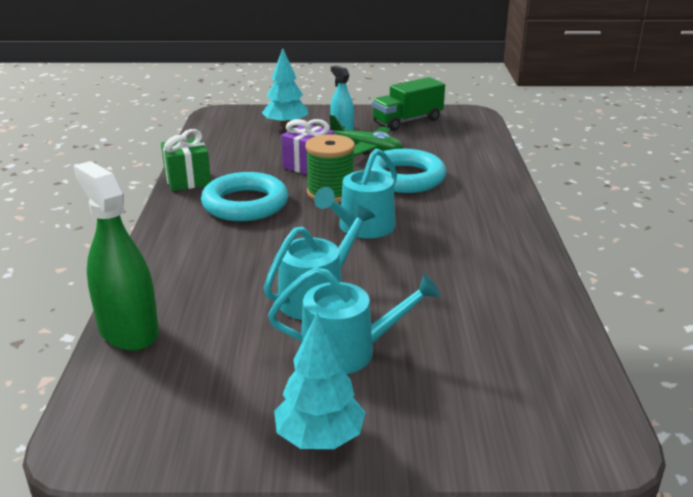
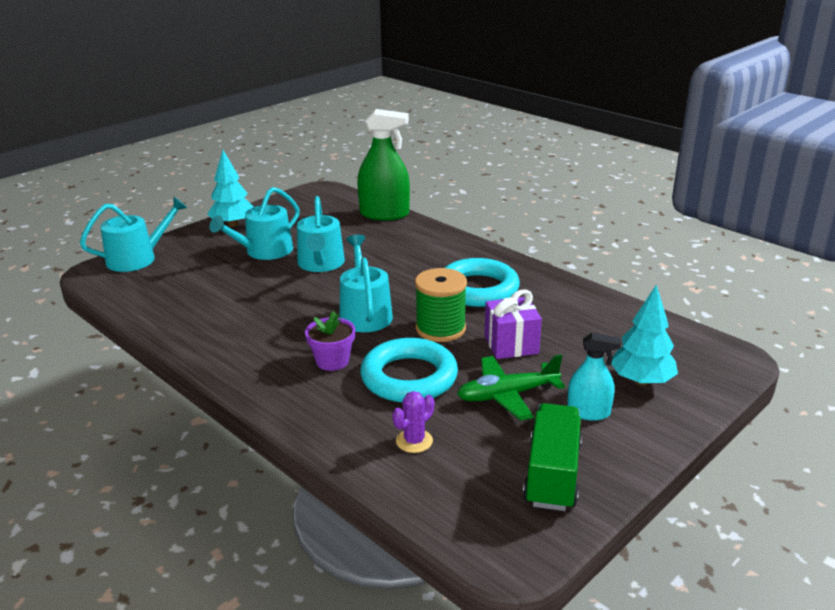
camera: 135 degrees right, 0 degrees up
green gift [161,129,211,191] -> none
none -> turquoise watering can [80,197,187,272]
none -> purple flower pot [305,311,355,371]
none -> purple cactus [392,391,434,453]

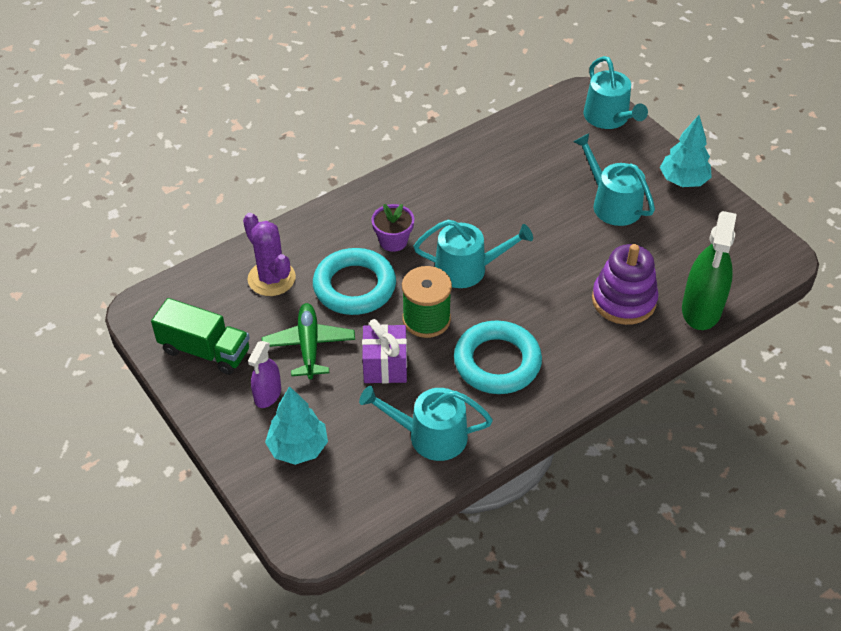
camera: 100 degrees right, 20 degrees up
turquoise watering can [297,196,345,272] -> turquoise watering can moved to [359,386,493,461]
purple cactus [392,391,434,453] -> purple cactus [243,213,296,296], size x1.69
turquoise spray bottle [567,333,621,421] -> purple spray bottle [248,341,281,408]
none -> purple stacking toy [592,244,659,325]

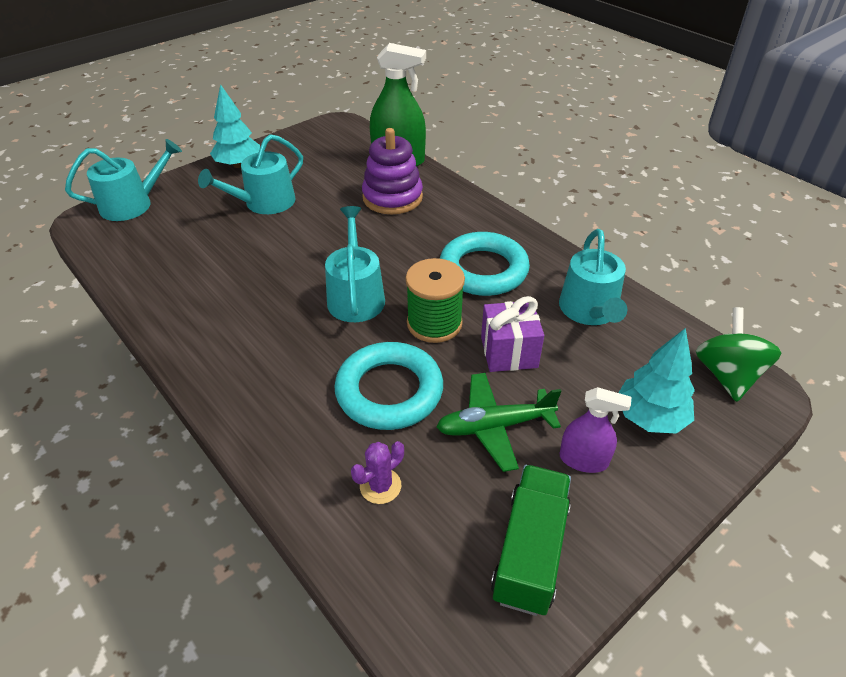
camera: 95 degrees left, 5 degrees down
purple cactus [243,213,296,296] -> purple cactus [351,441,404,504], size x0.59
purple flower pot [371,204,414,252] -> none
none -> green spinning top [696,307,781,402]

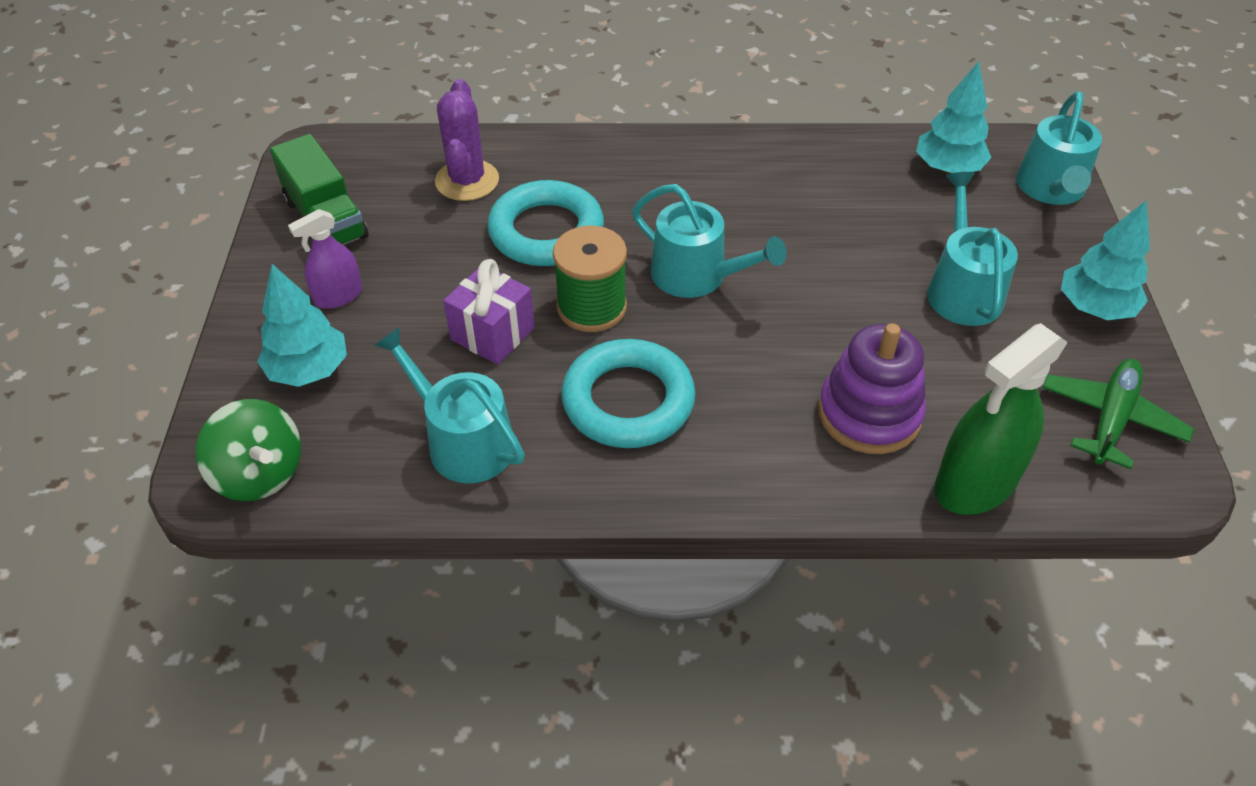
camera: 130 degrees right, 5 degrees up
purple cactus [351,441,404,504] -> purple cactus [435,79,499,201], size x1.69
green plane [436,373,561,472] -> green plane moved to [1042,359,1194,469]
none -> turquoise tree [916,61,992,174]

